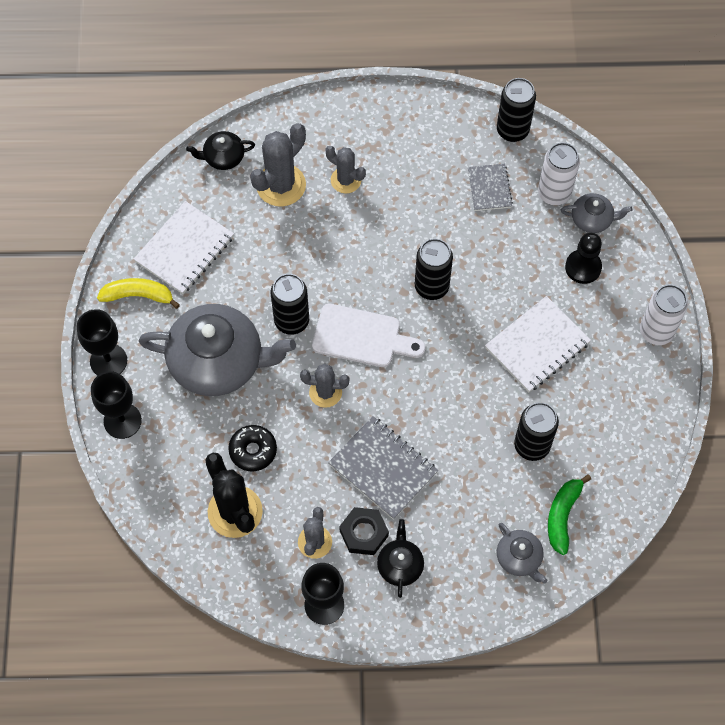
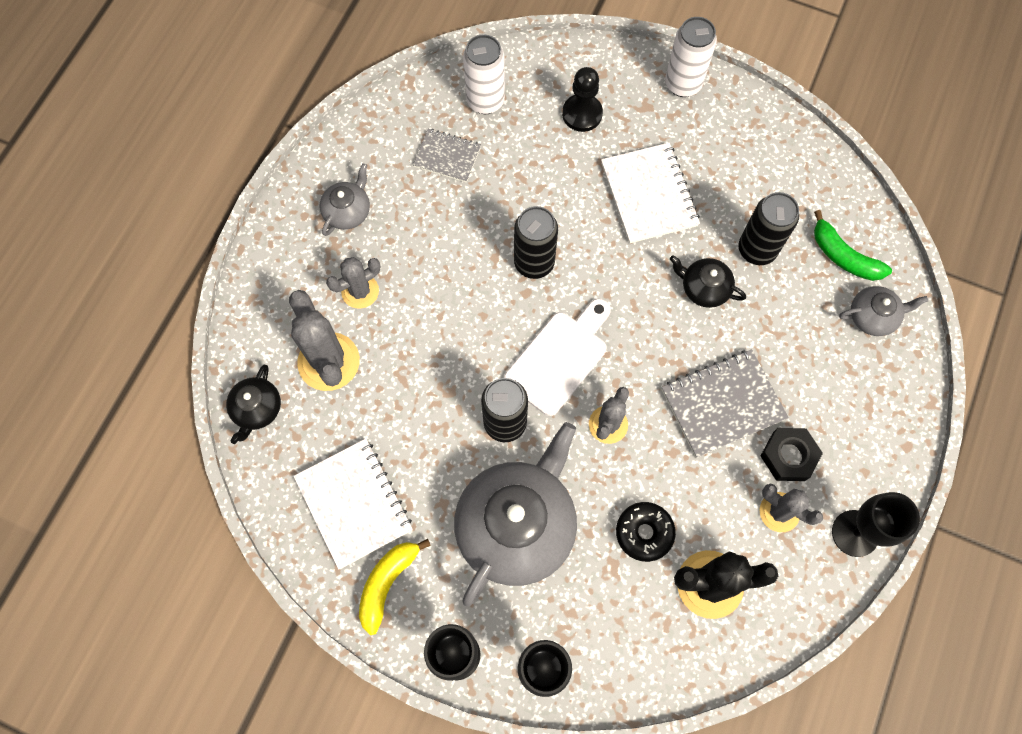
camera: 65 degrees left, 5 degrees up
black teapot [377,519,424,598] -> black teapot moved to [670,255,746,308]
black can [497,78,536,142] -> none
grey teapot [561,193,632,233] -> grey teapot moved to [320,163,370,236]

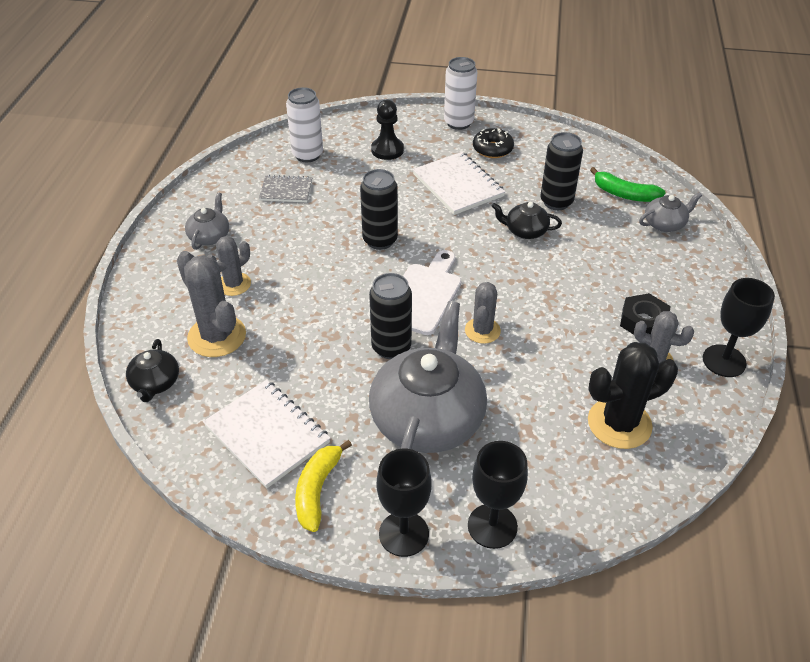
camera: 15 degrees left, 25 degrees down
black donut [616,502,676,562] -> black donut moved to [473,128,514,158]
grey notebook [661,349,789,458] -> none

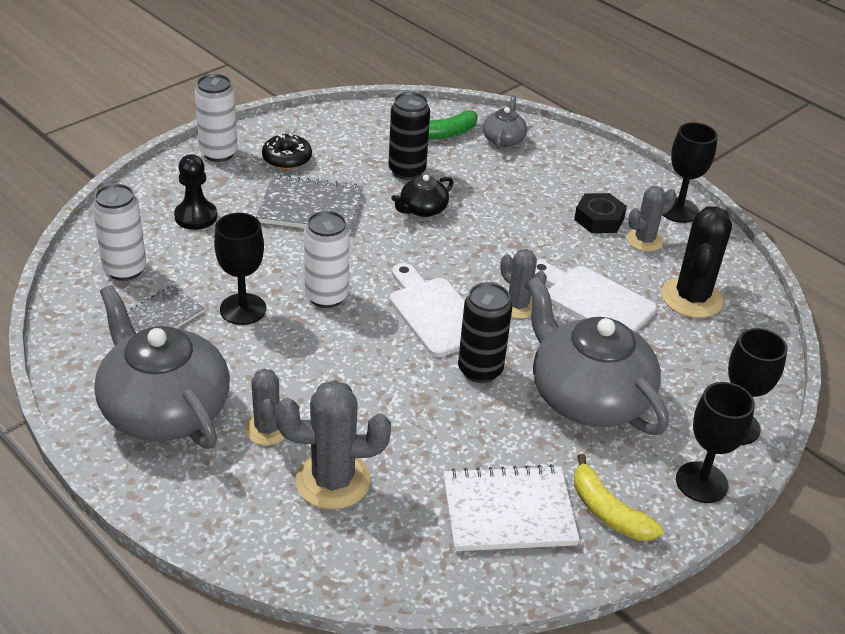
camera: 55 degrees left, 5 degrees down
black teapot [126,339,179,402] -> none
grey teapot [185,192,229,250] -> grey teapot [94,285,230,449], size x2.16
black can [360,169,398,250] -> white can [304,211,350,308]
white notebook [413,152,505,215] -> grey notebook [256,174,363,234]
none -> black goblet [214,213,266,325]
none -> white cutting board [535,261,657,332]

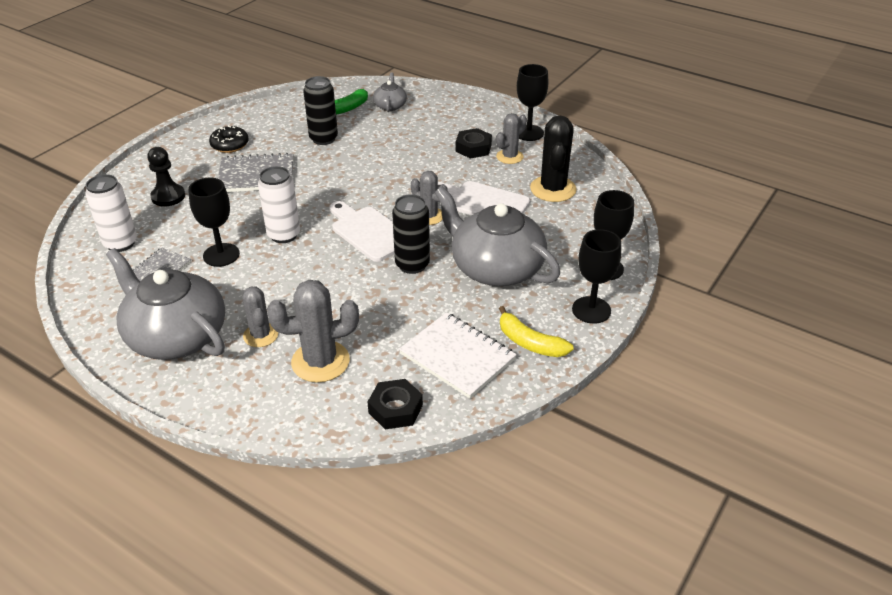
camera: 10 degrees left, 0 degrees up
white can [195,74,238,162] -> none
black teapot [391,175,453,217] -> none
white notebook [443,465,580,551] -> white notebook turned 60 degrees clockwise [399,312,517,399]
none -> black nut [368,379,423,429]

